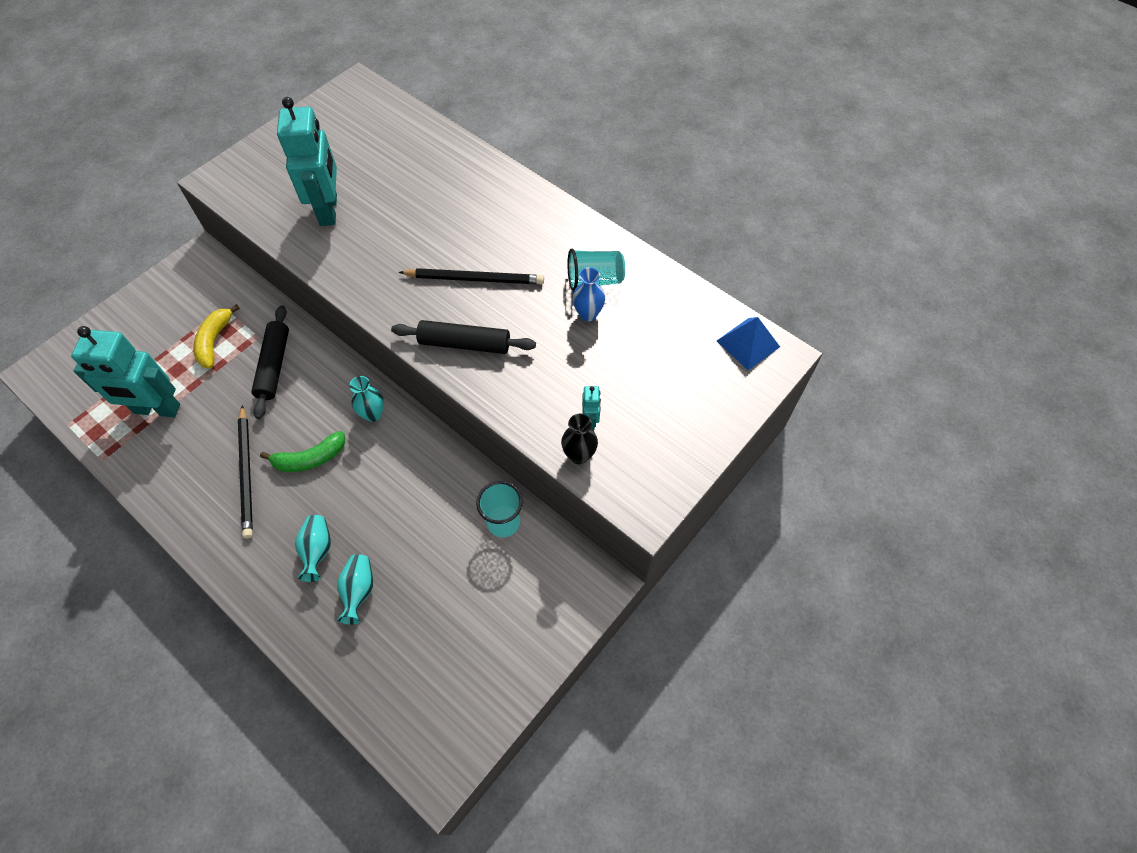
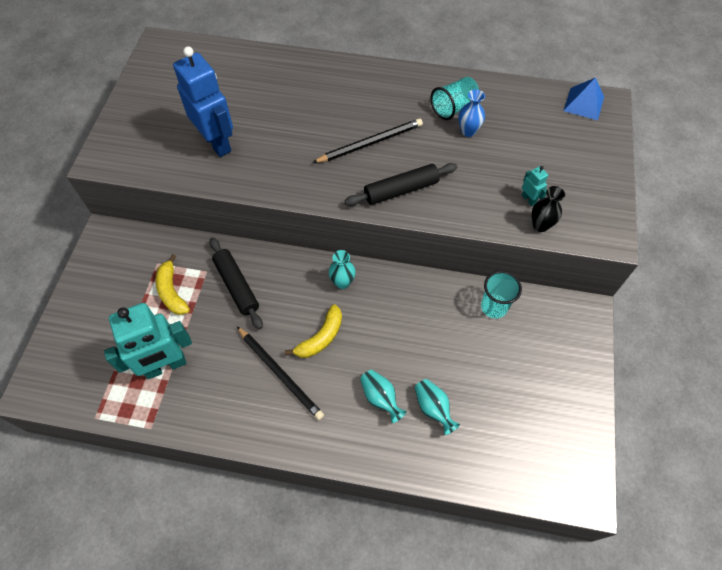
camera: 30 degrees left, 0 degrees up
green banana [260,431,345,472] -> yellow banana [285,304,342,358]
turquoise robot [277,97,337,226] -> blue robot [173,46,233,157]

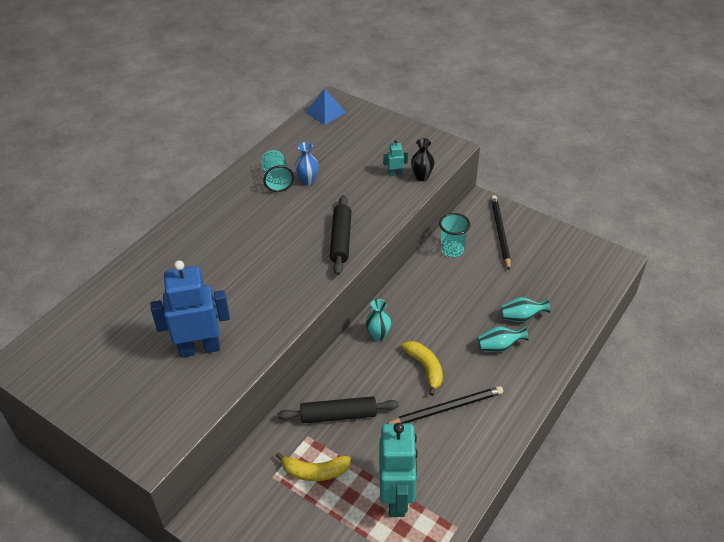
camera: 65 degrees left, 15 degrees down
black pencil [312,118,423,163] -> black pencil moved to [491,195,511,271]

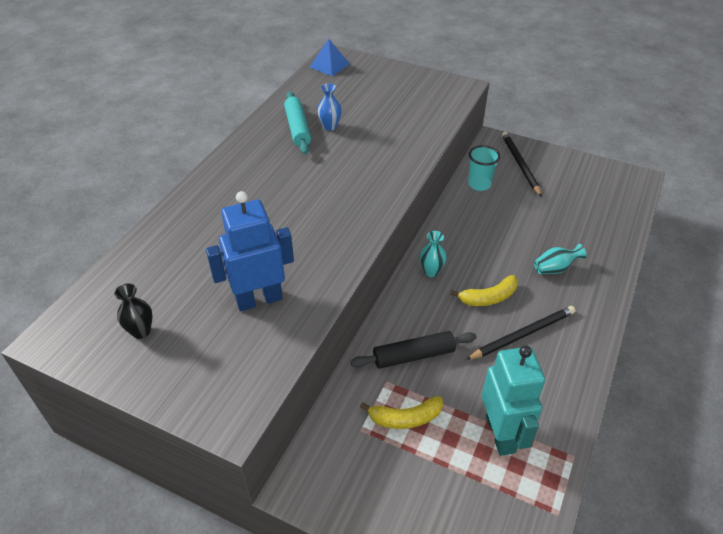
camera: 10 degrees left, 0 degrees up
turquoise cup [261,150,294,192] -> turquoise rolling pin [284,91,311,154]
black rolling pin [330,195,351,275] -> none
turquoise robot [383,140,408,176] -> none
yellow banana [401,341,443,396] -> yellow banana turned 105 degrees clockwise [450,275,518,306]
black vase [411,138,434,181] -> black vase moved to [114,284,153,339]
turquoise vase [501,297,550,322] -> none

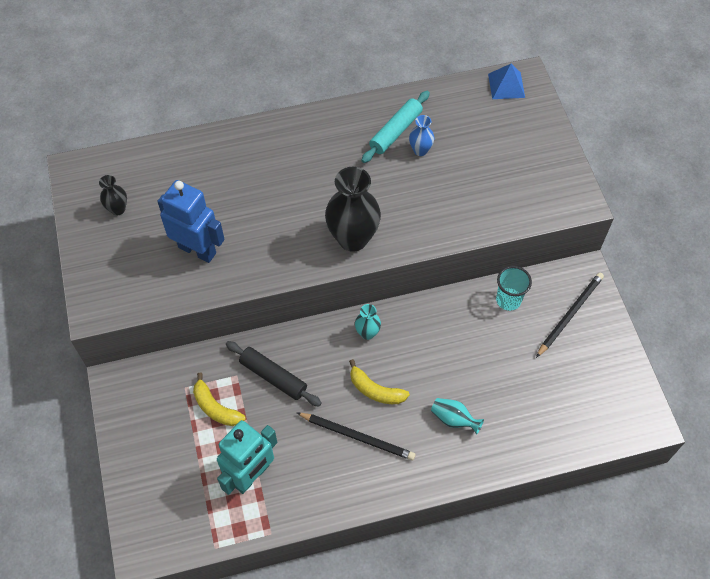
camera: 50 degrees right, 15 degrees up
none -> black vase [325,167,381,252]

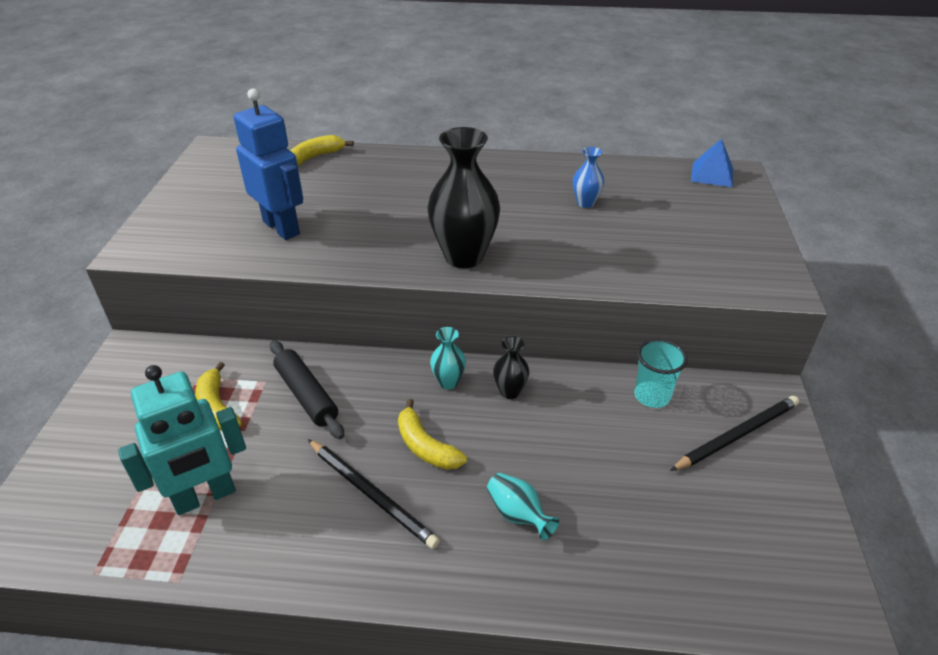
camera: 20 degrees right, 20 degrees down
black vase [99,175,127,215] -> black vase moved to [493,336,529,399]
turquoise rolling pin [361,91,430,163] -> none
none -> yellow banana [290,135,354,166]

